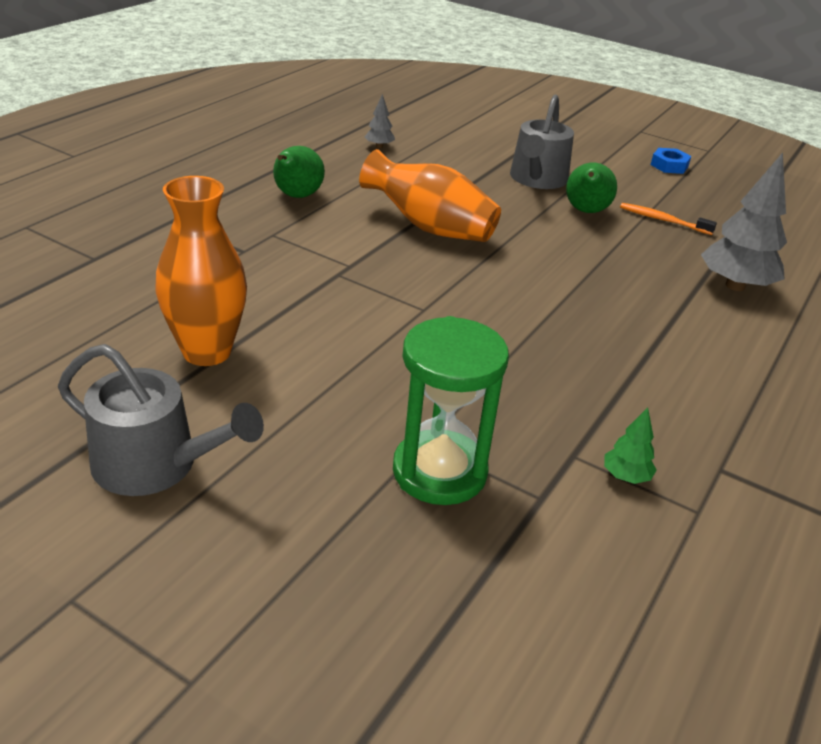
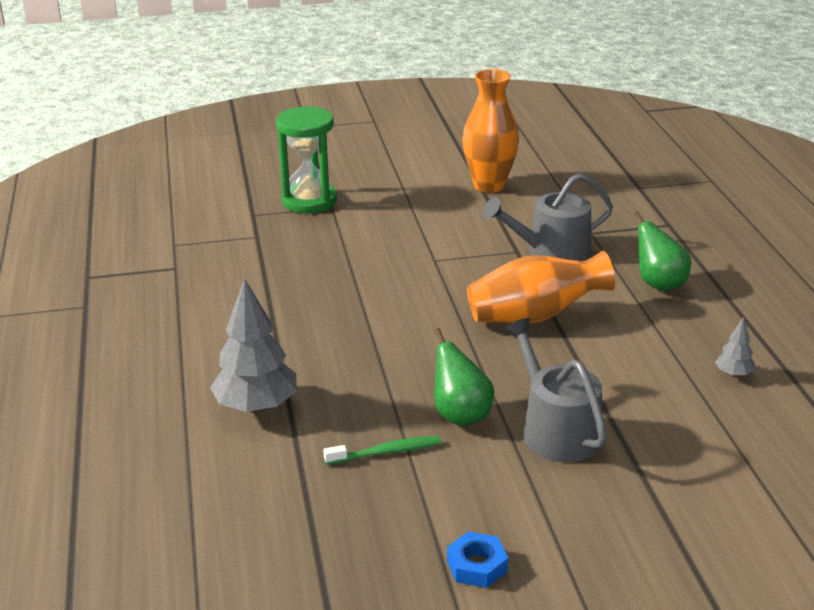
camera: 140 degrees right, 5 degrees down
grey watering can [58,344,264,496] -> grey watering can moved to [483,173,613,261]
green tree [604,407,657,484] -> none
orange toothbrush [620,203,717,235] -> green toothbrush [323,436,441,465]

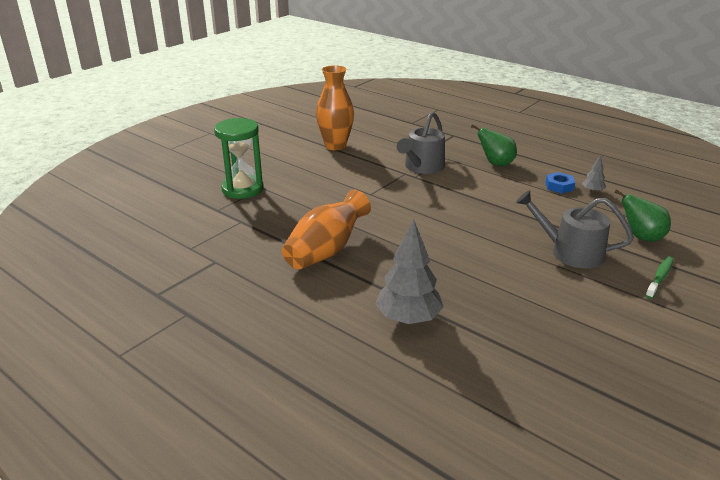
camera: 40 degrees left, 0 degrees up
green toothbrush [323,436,441,465] -> green toothbrush moved to [645,257,674,299]
green pear [434,328,494,426] -> green pear moved to [614,189,671,242]
blue nut [447,532,508,588] -> blue nut moved to [545,172,575,193]
orange vase [467,251,615,324] -> orange vase moved to [282,190,371,269]

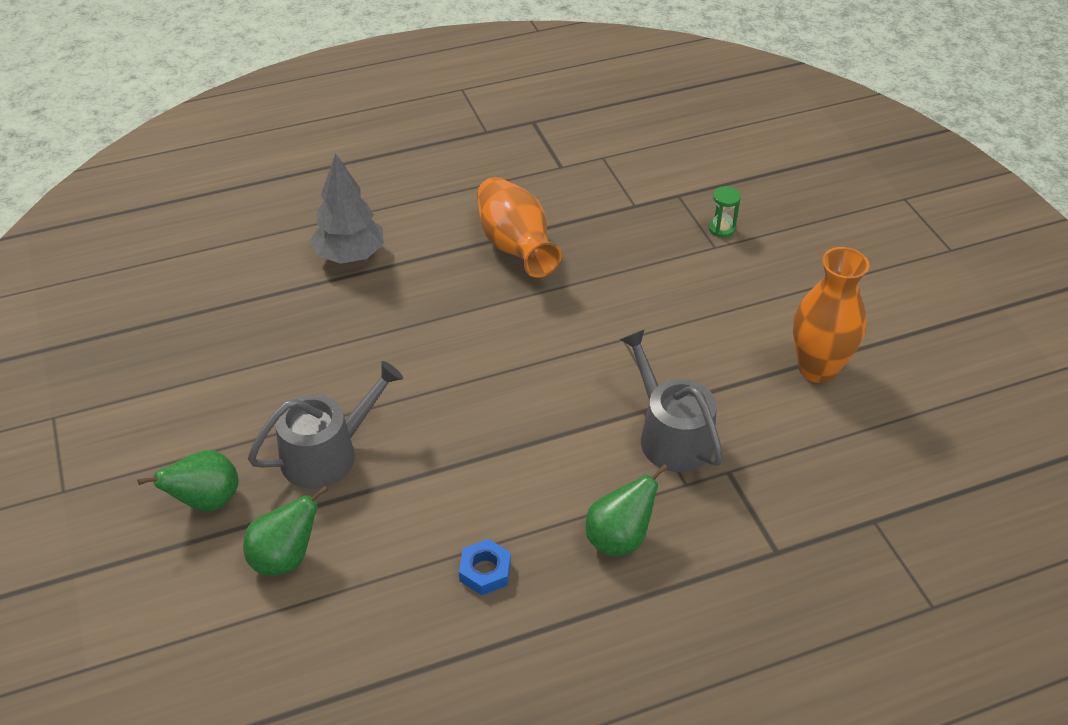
camera: 120 degrees right, 15 degrees up
green hourglass [214,118,264,199] -> green hourglass [709,186,741,238], size x0.45
grey tree [582,155,606,193] -> none
green toothbrush [645,257,674,299] -> green pear [138,450,239,512]

